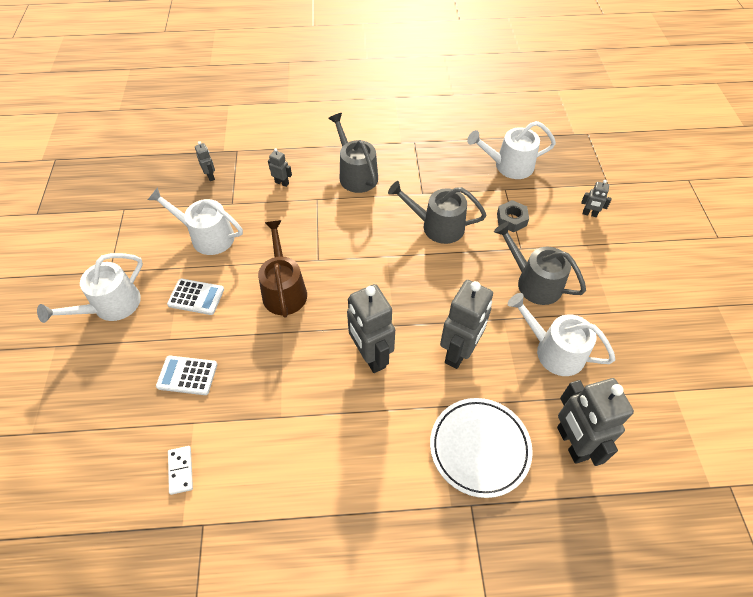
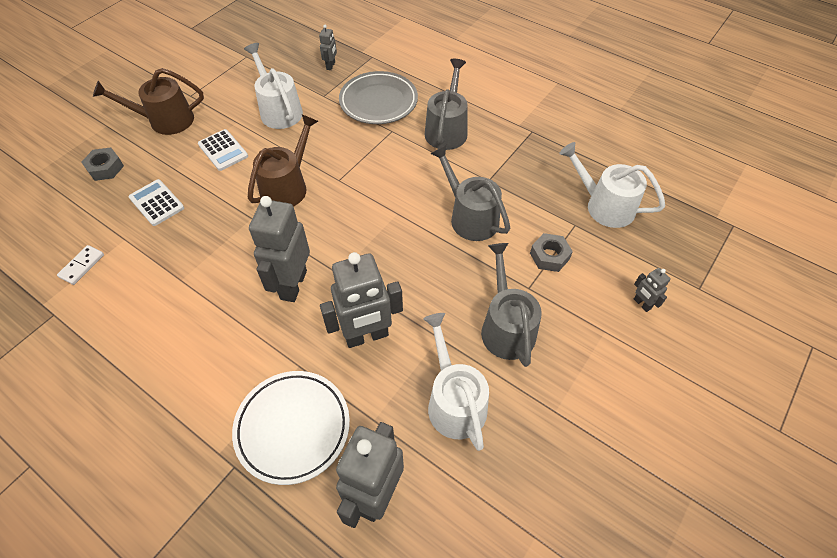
camera: 40 degrees right, 0 degrees up
white watering can [37,253,143,323] -> brown watering can [93,68,204,135]
grey robot [268,148,292,187] -> grey plate [339,71,418,124]
none -> grey nut [82,148,124,181]

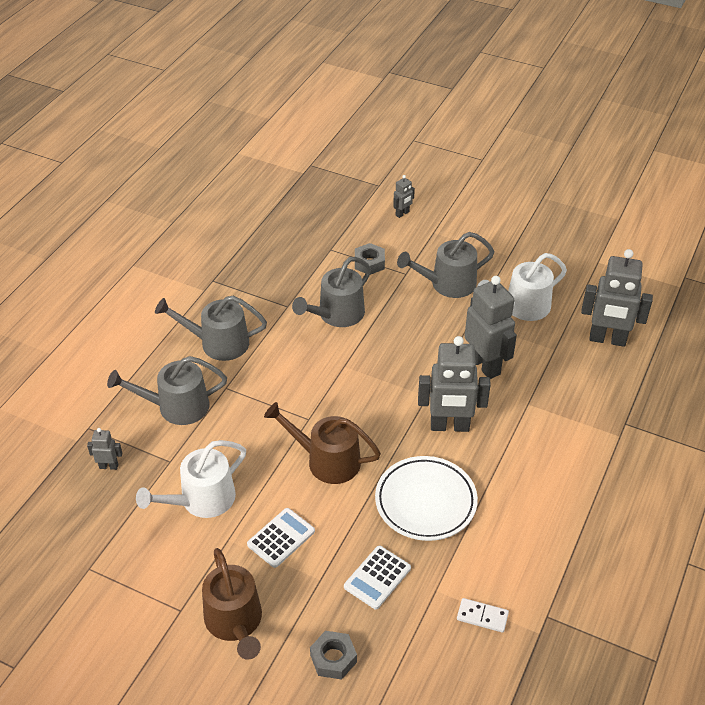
camera: 100 degrees left, 10 degrees down
white plate [232,371,350,485] -> white plate moved to [375,456,478,541]
grey plate [339,71,418,124] -> grey watering can [107,356,227,425]
white watering can [559,142,665,228] -> none

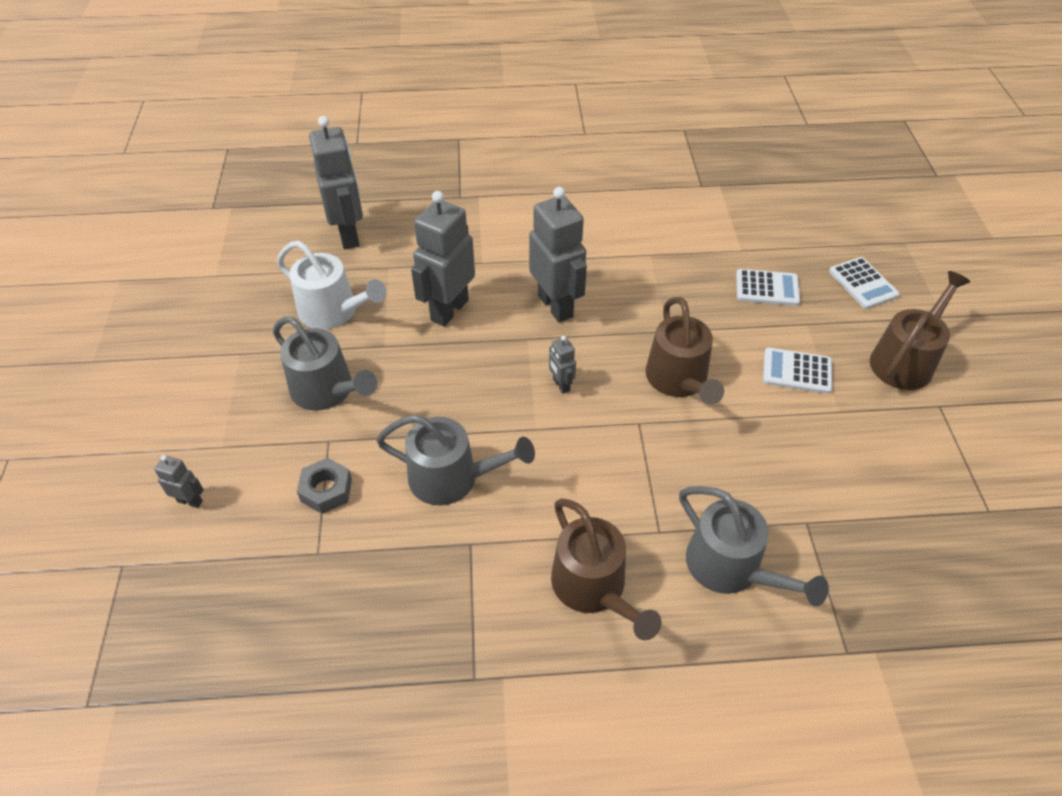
camera: 120 degrees left, 5 degrees up
grey robot [87,428,122,470] -> grey robot moved to [549,336,576,394]
white watering can [136,440,246,518] -> none
grey watering can [155,296,267,361] -> brown watering can [551,498,662,640]
grey nut [310,631,357,680] -> white calculator [829,257,899,309]
white plate [375,456,478,541] -> none
white domino [457,598,509,633] -> none

